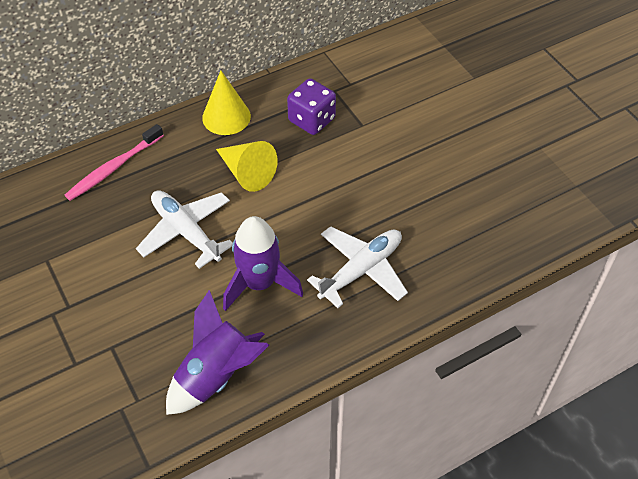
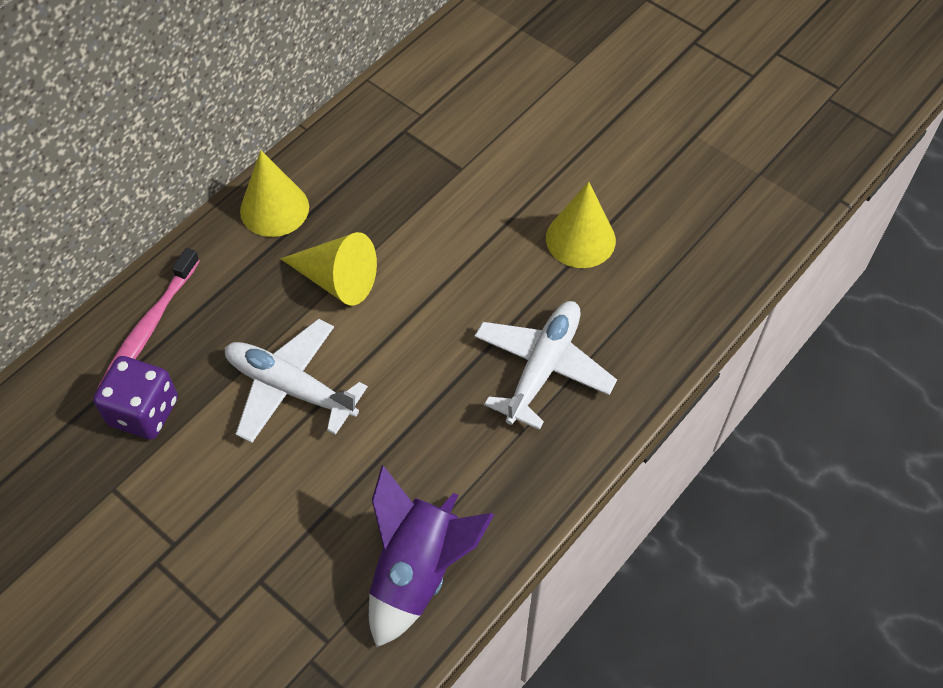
camera: 20 degrees left, 5 degrees up
purple rocket [223,216,303,311] -> none
purple dice [287,78,336,135] -> purple dice moved to [93,356,178,440]
none -> yellow cone [546,181,616,268]

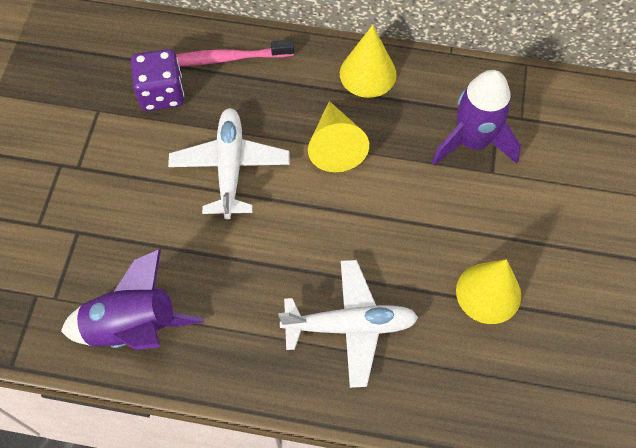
camera: 60 degrees right, 5 degrees up
none -> purple rocket [432,70,521,165]

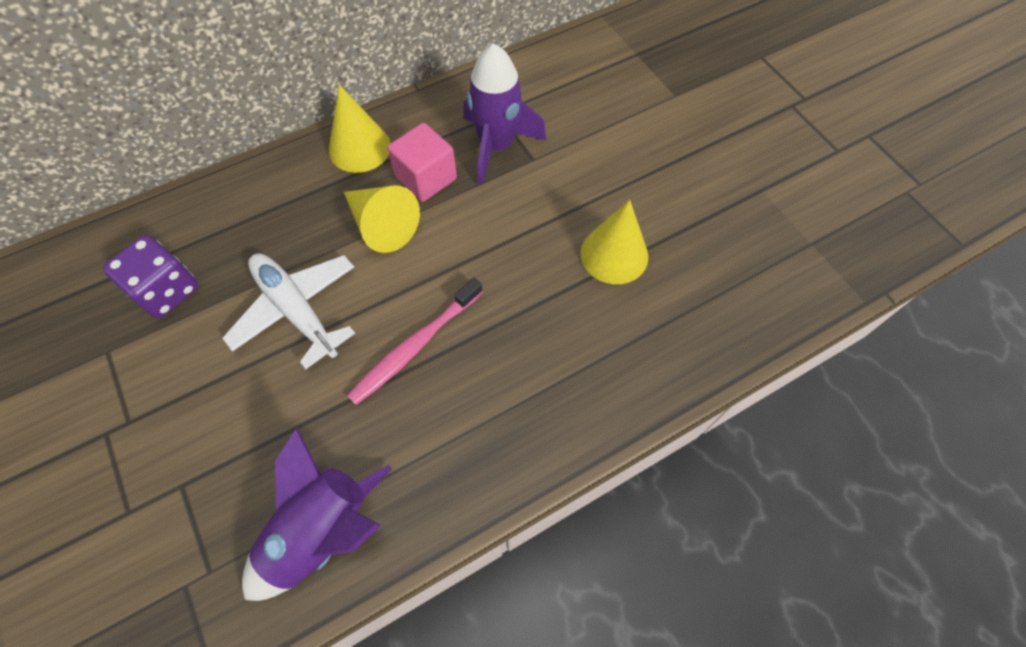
camera: 40 degrees left, 0 degrees up
pink toothbrush [176,40,294,66] -> pink toothbrush moved to [347,278,483,405]
white plane [279,260,418,388] -> none
none -> pink cube [388,123,457,202]

